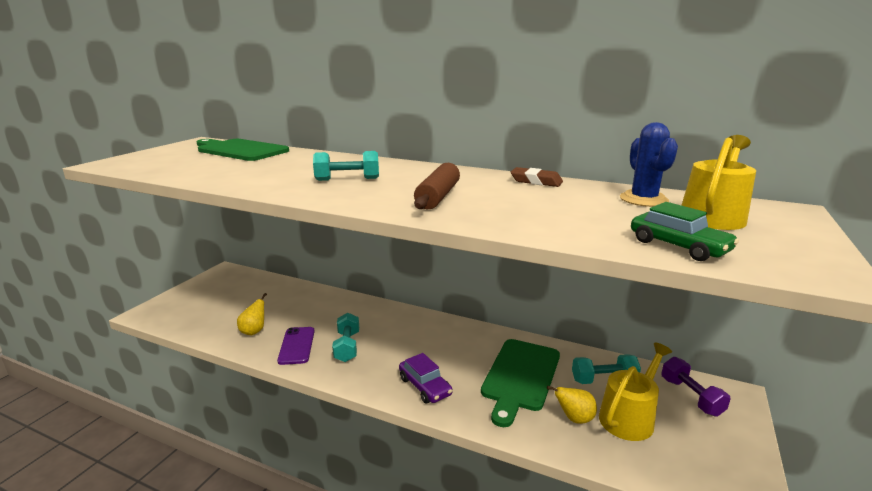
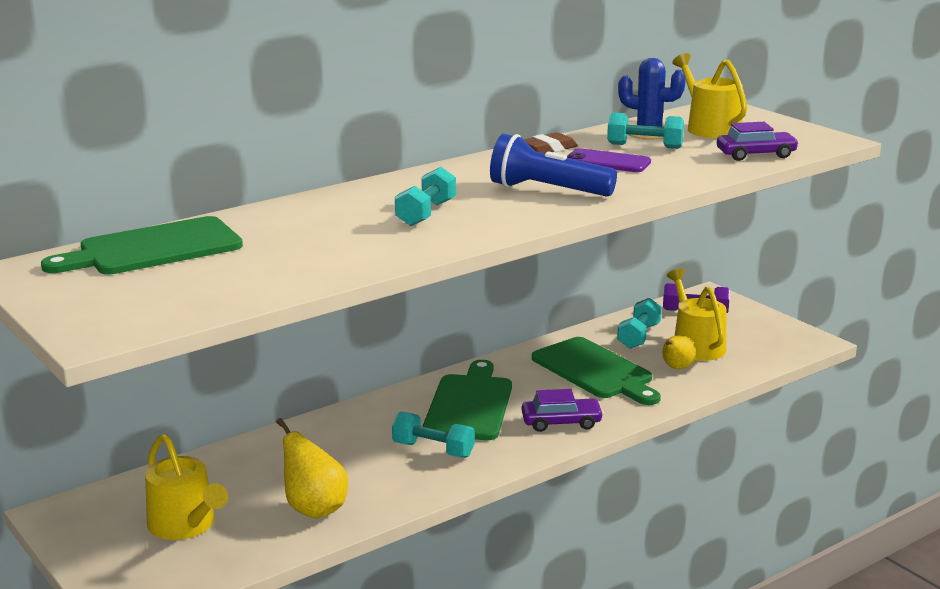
camera: 60 degrees left, 0 degrees up
yellow pear [237,293,267,335] -> yellow pear [276,418,348,519], size x1.52
purple phone [277,327,315,365] -> purple phone moved to [567,148,651,172]
brown rolling pin [414,163,460,209] -> blue flashlight [490,134,617,197]
green car [631,202,739,261] -> purple car [717,122,799,161]
none -> yellow watering can [145,434,228,540]
none -> green cutting board [423,360,512,440]
none -> turquoise dumbbell [607,112,684,149]

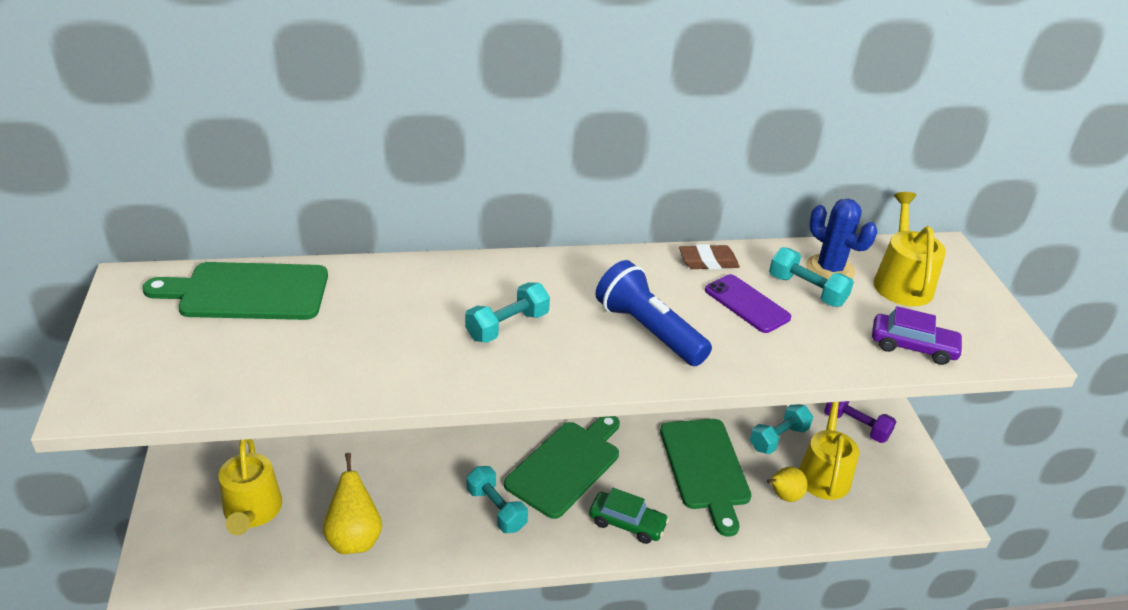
camera: 25 degrees right, 15 degrees up
purple car [522,389,604,432] -> green car [589,488,669,544]

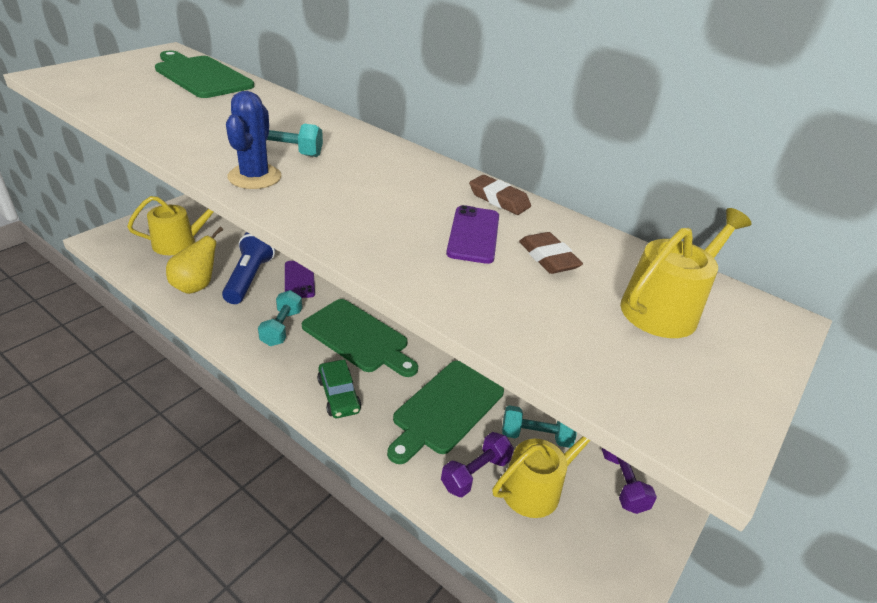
camera: 45 degrees right, 0 degrees up
yellow watering can [219,439,282,535] -> yellow watering can turned 150 degrees counterclockwise [127,196,214,255]
green cutting board [504,416,620,519] -> green cutting board turned 45 degrees clockwise [302,299,418,377]
blue flashlight [595,260,712,366] -> blue flashlight moved to [222,232,276,304]
yellow pear [767,467,808,502] -> purple dumbbell [441,432,514,497]
turquoise dumbbell [769,247,854,307] -> brown eraser [519,232,583,274]
blue cactus [806,199,877,279] -> blue cactus moved to [226,91,281,189]
purple car [872,306,964,365] -> none
none -> purple phone [285,261,315,298]

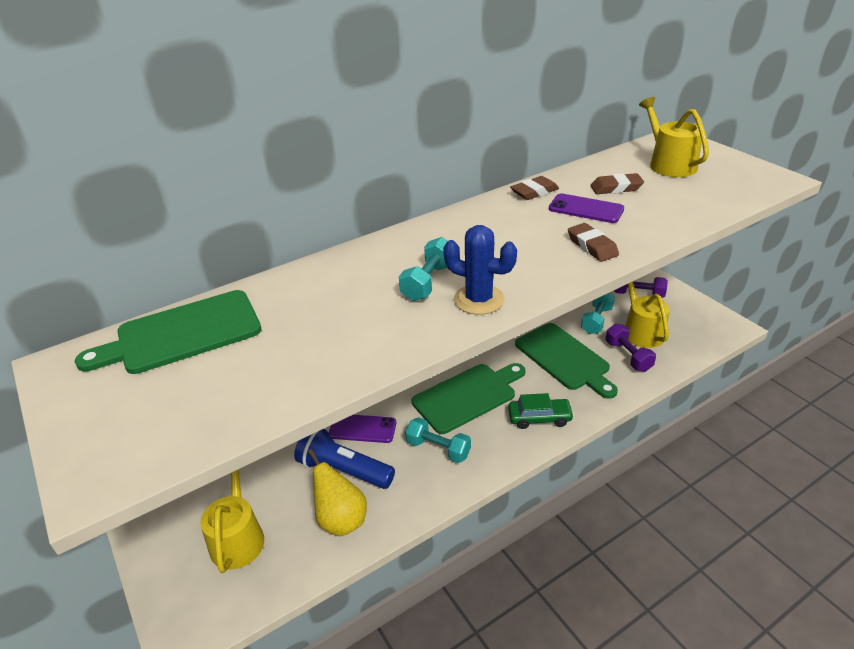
camera: 65 degrees left, 0 degrees up
none -> brown eraser [568,223,619,262]

